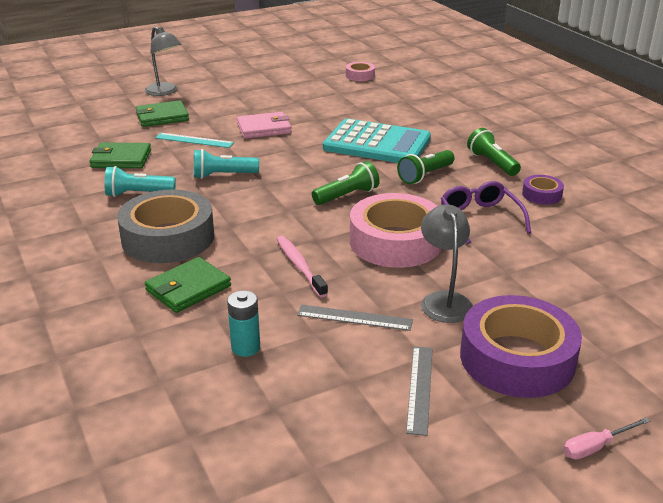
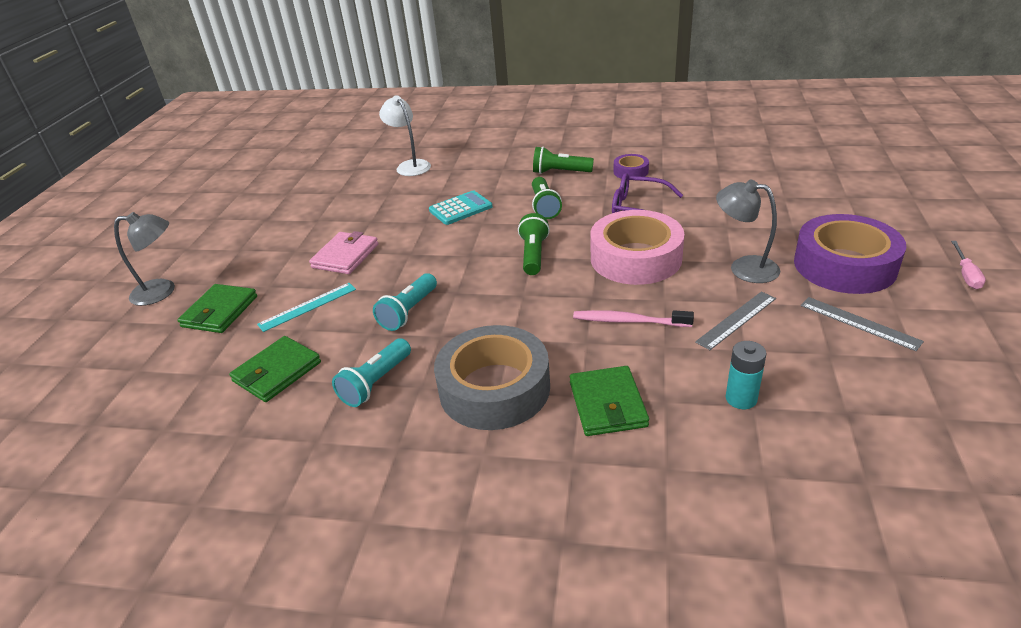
camera: 50 degrees left, 5 degrees up
turquoise calculator [323,119,431,163] -> turquoise calculator [429,190,493,225], size x0.55
pink tape [346,62,375,81] -> none
none -> white lamp [379,95,431,176]

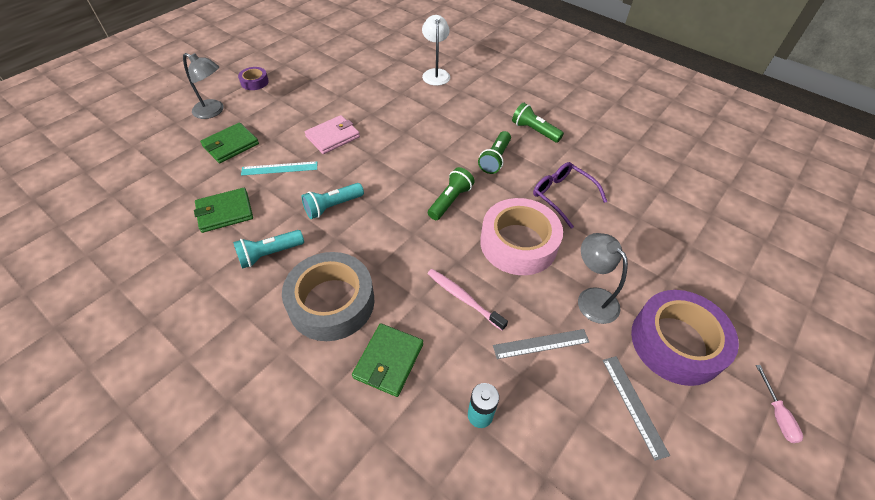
camera: 25 degrees right, 15 degrees up
turquoise calculator [429,190,493,225] -> none
purple tape [614,154,649,179] -> purple tape moved to [238,67,269,90]
pink screwdriver [951,241,986,289] -> pink screwdriver turned 45 degrees counterclockwise [756,365,803,443]

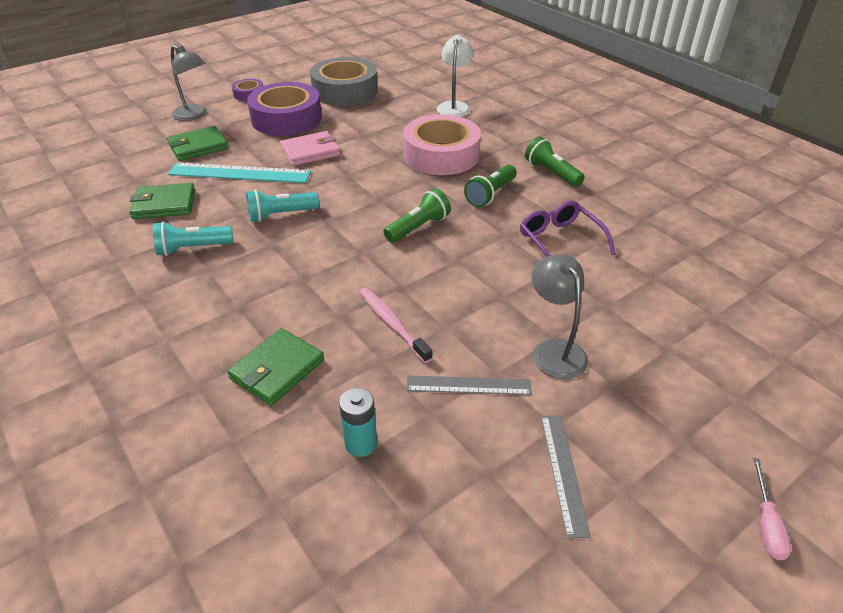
camera: 15 degrees right, 10 degrees down
turquoise ruler [241,161,317,176] -> turquoise ruler [168,163,311,183], size x1.65
grey tape [282,252,374,341] -> grey tape moved to [310,57,378,106]
pink tape [480,198,563,275] -> pink tape moved to [403,114,481,175]
purple tape [631,290,739,386] -> purple tape moved to [247,82,322,136]

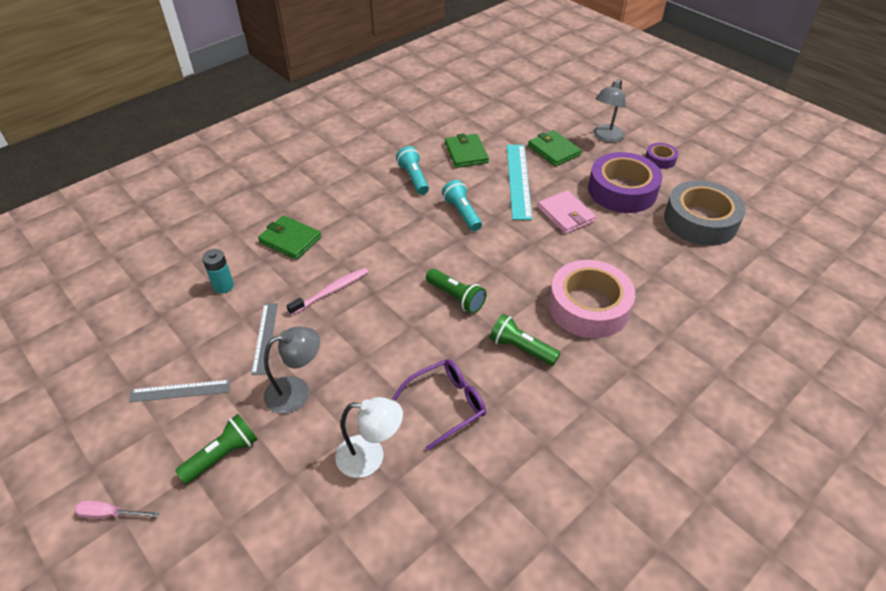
camera: 85 degrees right, 5 degrees up
white lamp [437,35,474,117] -> white lamp moved to [335,397,403,478]
green flashlight [525,137,585,187] -> green flashlight moved to [175,414,258,484]

